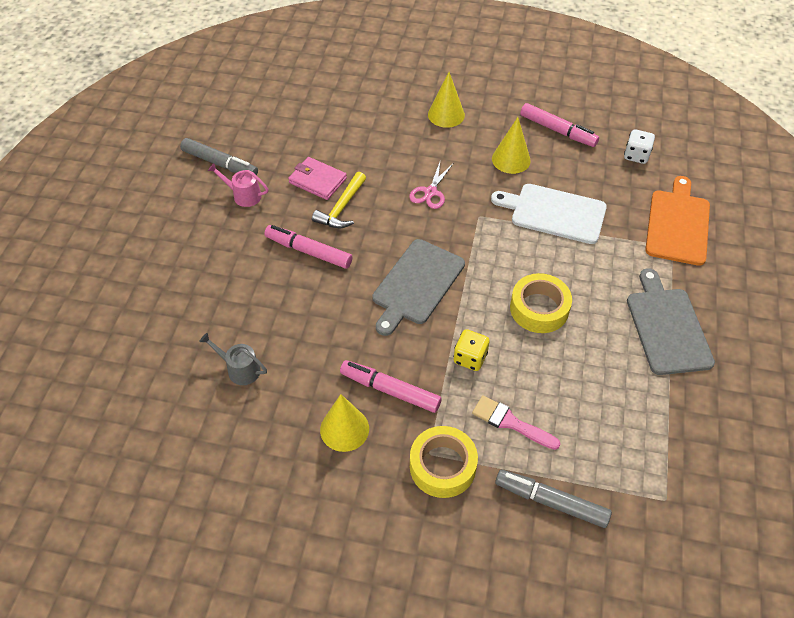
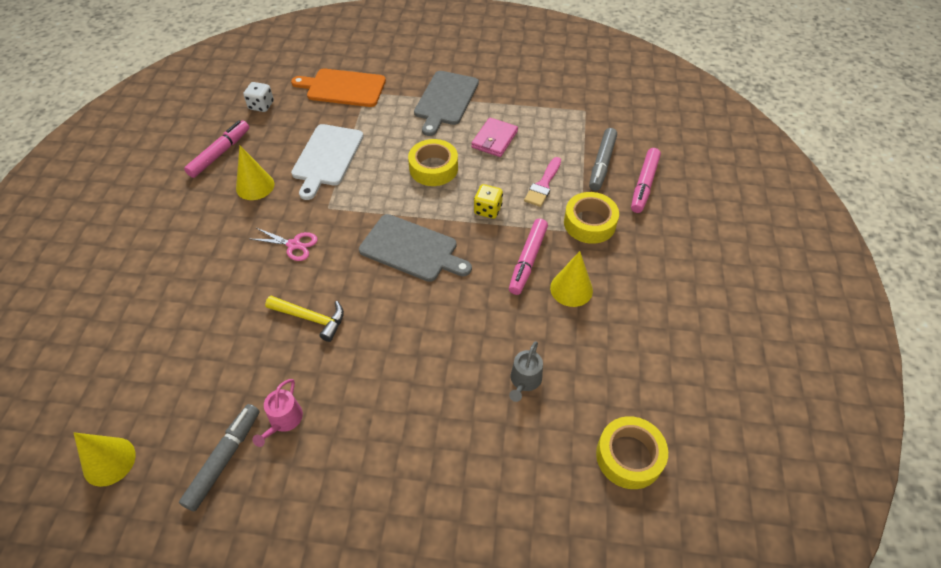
camera: 95 degrees left, 0 degrees up
pink marker [264,225,352,269] -> pink marker moved to [631,148,661,213]
pink wallet [288,157,347,200] -> pink wallet moved to [471,117,518,157]
yellow cone [428,72,465,128] -> yellow cone moved to [74,432,136,487]
grey cutting board [627,268,715,375] -> grey cutting board turned 60 degrees counterclockwise [414,71,479,136]
none -> yellow tape [596,416,668,489]

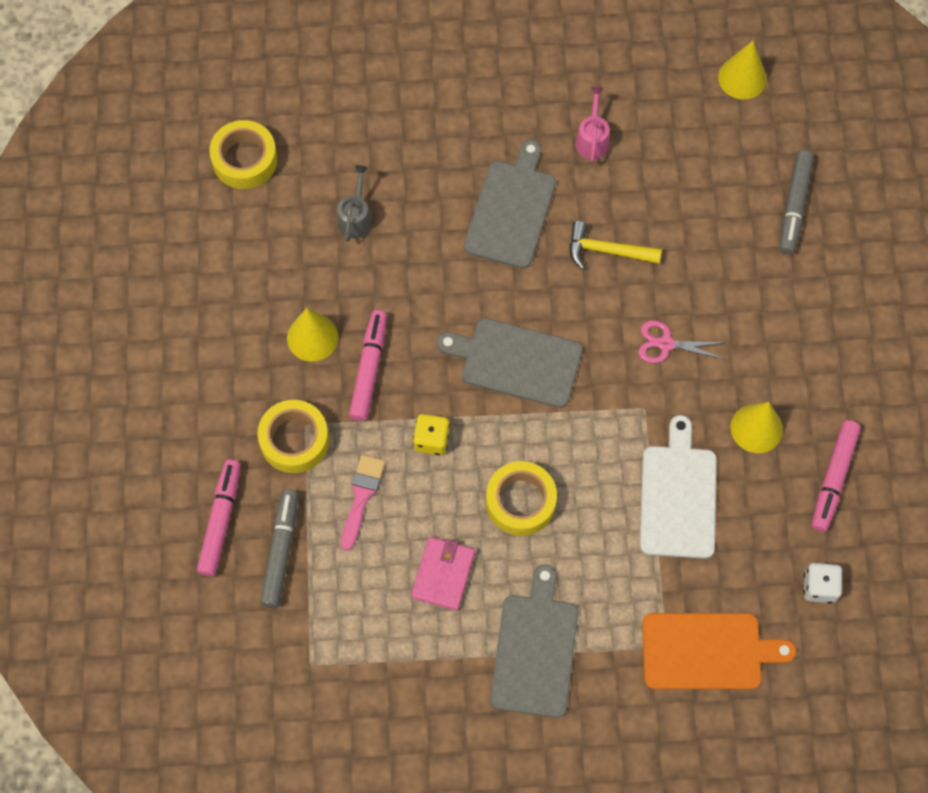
camera: 170 degrees right, 15 degrees up
grey marker [179,404,260,511] -> grey marker moved to [779,150,814,254]
none -> grey cutting board [464,140,556,269]

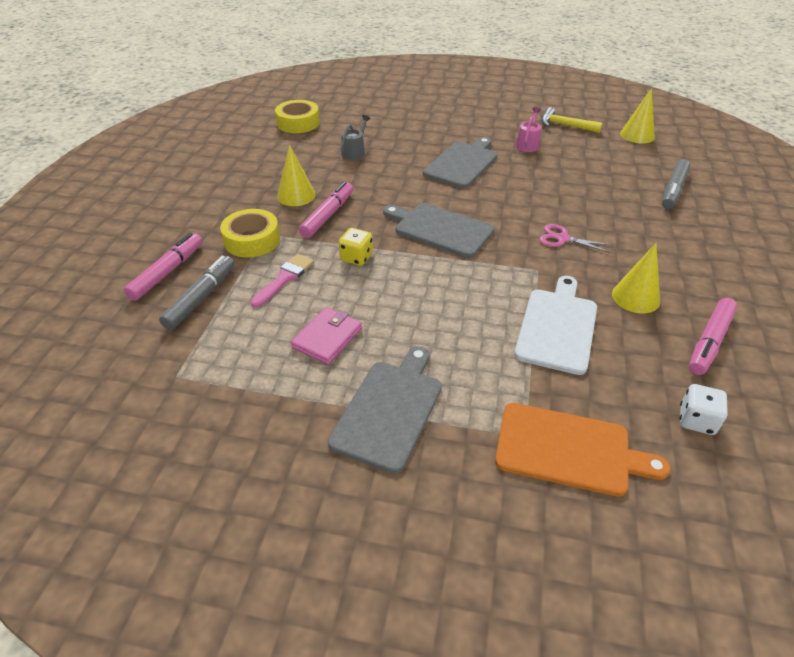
camera: 15 degrees right, 25 degrees down
yellow tape [486,461,557,536] -> none
yellow hammer [570,221,662,270] -> yellow hammer moved to [541,107,602,133]

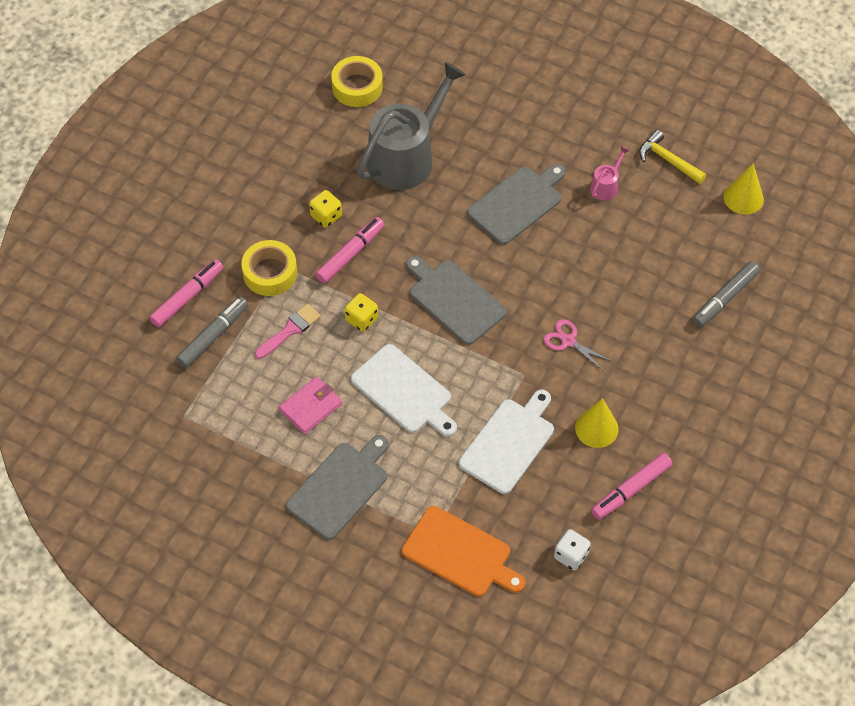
camera: 15 degrees right, 15 degrees up
yellow cone [277,145,316,206] -> yellow dice [309,190,342,228]
grey watering can [341,115,371,160] -> grey watering can [357,62,466,190], size x2.42
none -> white cutting board [351,344,457,437]

